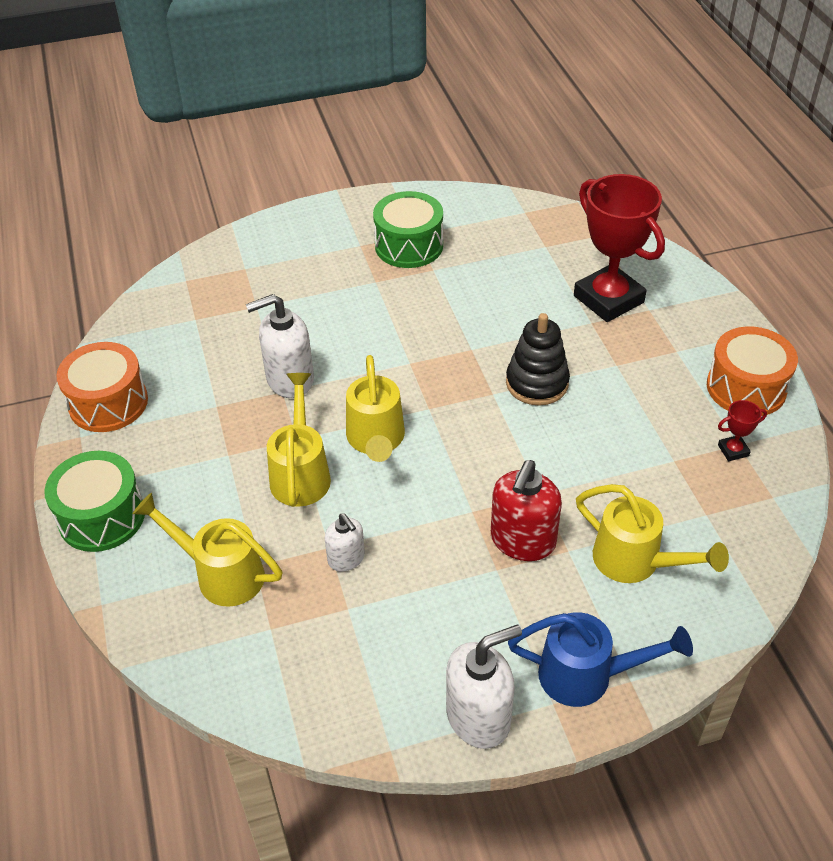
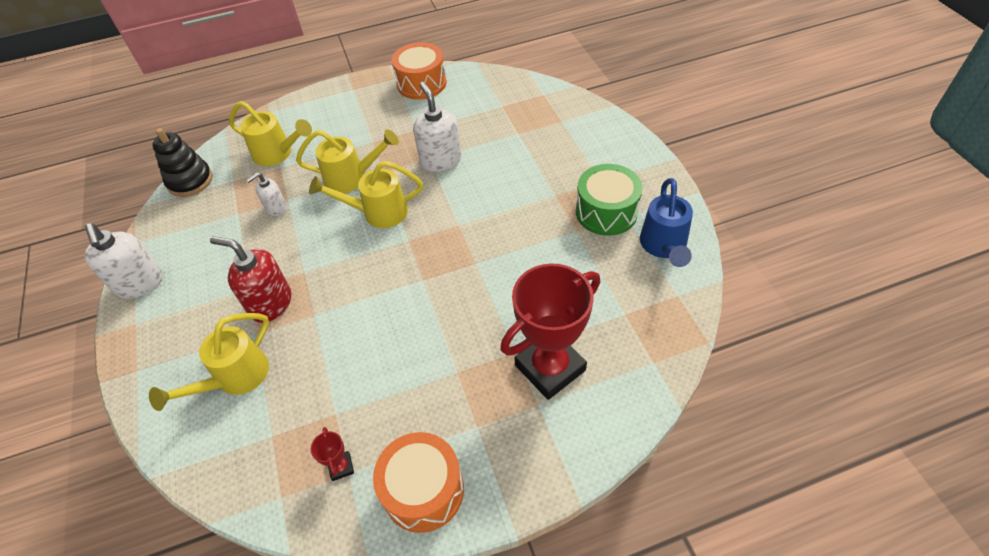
camera: 90 degrees right, 5 degrees up
green drum [44,451,145,552] -> none
yellow watering can [133,493,282,607] -> yellow watering can turned 90 degrees clockwise [229,101,312,166]
black stacking toy [506,313,570,406] -> black stacking toy moved to [152,128,213,197]
blue watering can [508,612,693,707] -> blue watering can moved to [640,178,693,267]

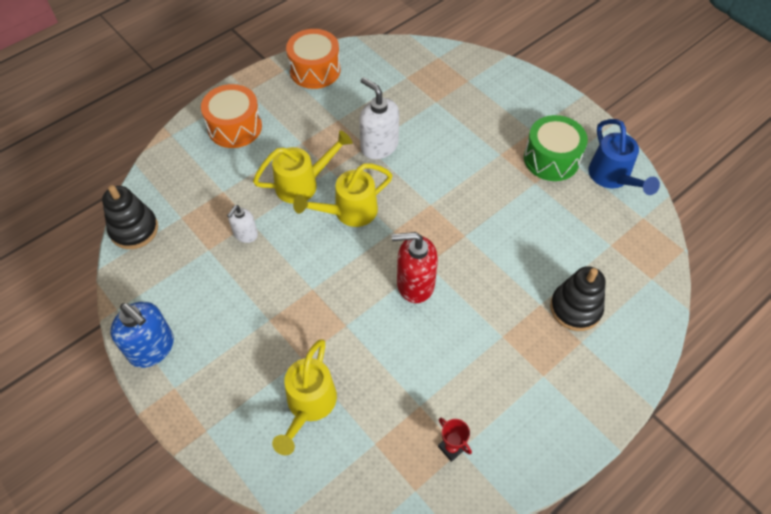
camera: 25 degrees left, 5 degrees up
white soap dispenser [85,223,163,299] -> blue soap dispenser [110,302,174,368]
red soap dispenser [210,236,291,323] -> red soap dispenser moved to [392,232,438,303]
yellow watering can [229,101,312,166] -> none
orange drum [373,432,464,533] -> orange drum moved to [201,84,262,148]
red trophy [501,263,600,400] -> black stacking toy [550,266,606,331]

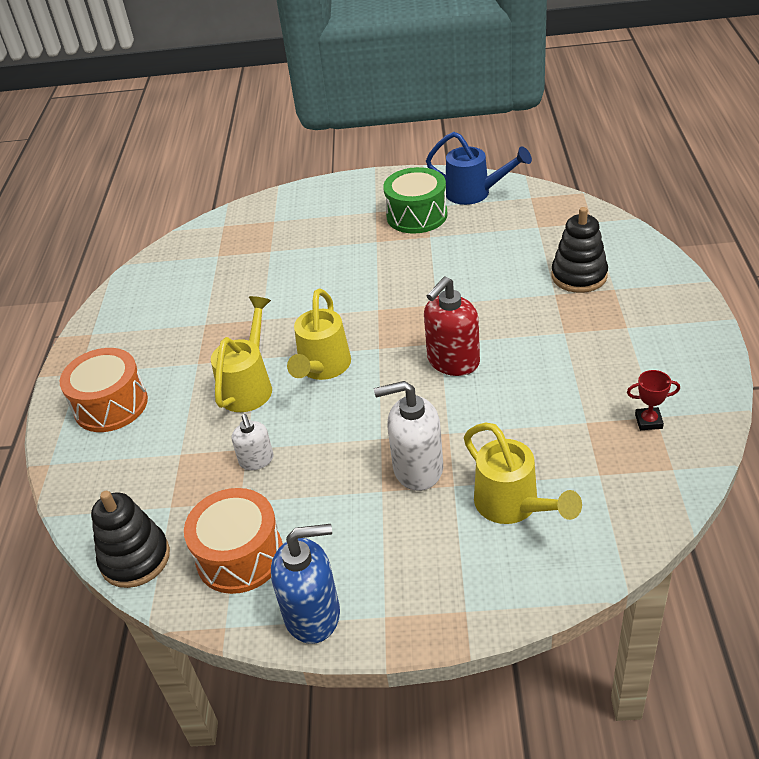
camera: 45 degrees left, 15 degrees down
orange drum [286,29,341,89] -> orange drum moved to [184,488,283,594]
white soap dispenser [359,77,399,160] -> white soap dispenser moved to [374,381,443,491]

